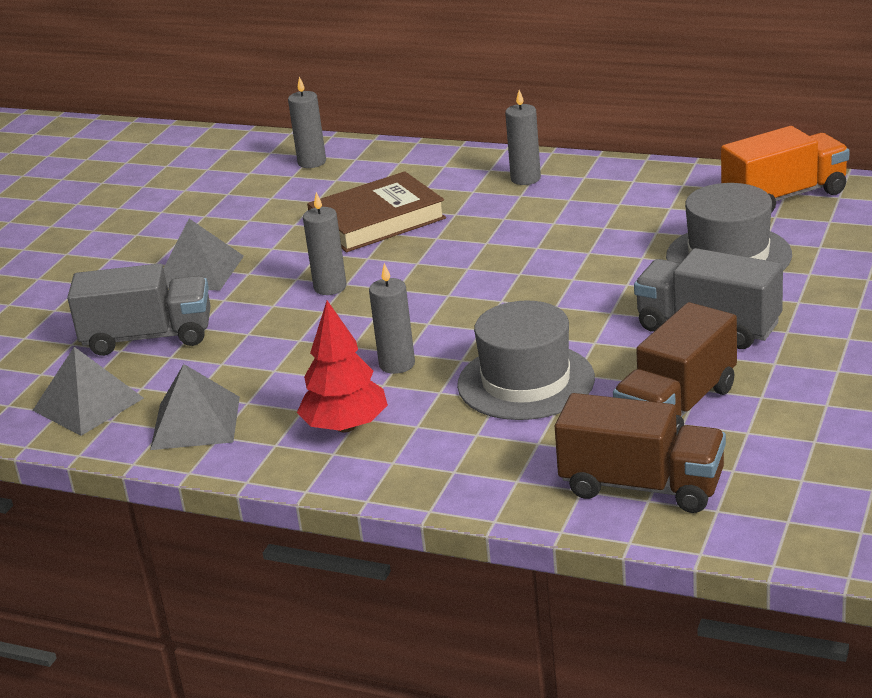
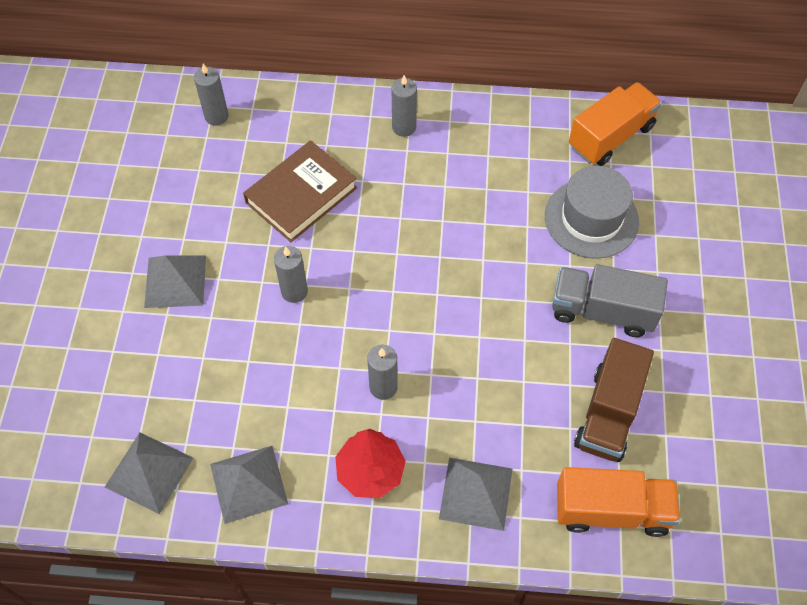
camera: 20 degrees left, 30 degrees up
grey truck [67,263,211,356] -> none
grey hat [457,300,595,420] -> none
brown truck [555,393,726,513] -> orange truck [557,467,680,537]
none -> grey pyramid [439,458,512,531]

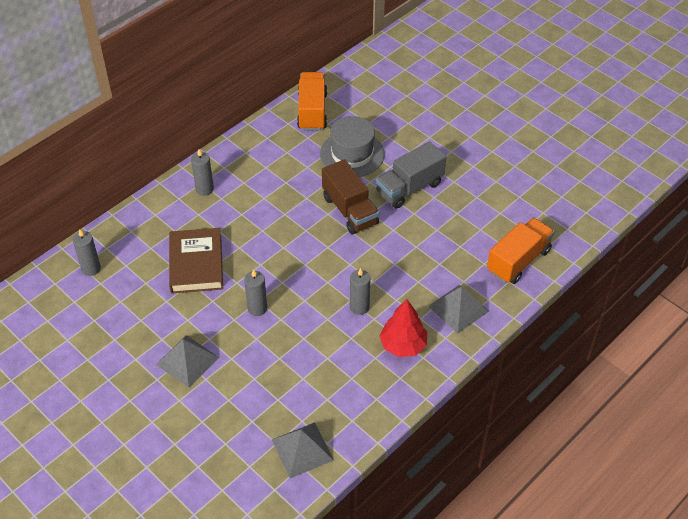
camera: 50 degrees left, 10 degrees down
grey pyramid [210,446,288,524] -> none
brown truck [574,338,654,462] -> brown truck moved to [322,159,379,234]

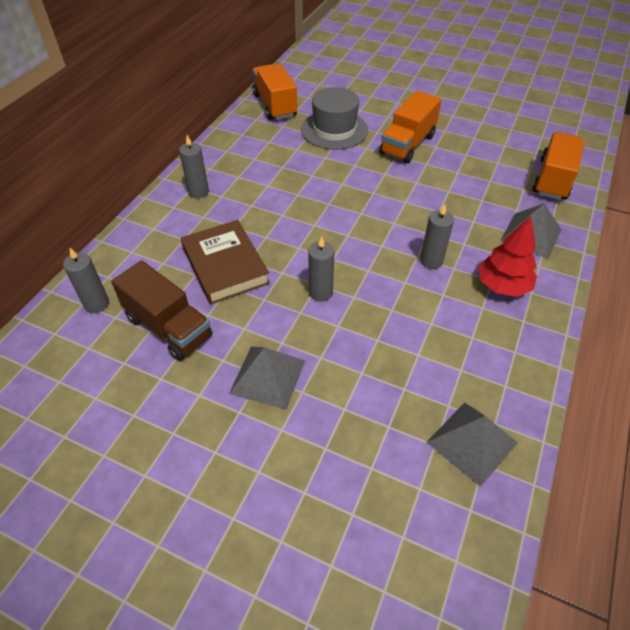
camera: 20 degrees left, 0 degrees up
brown truck [322,159,379,234] -> brown truck moved to [111,260,213,361]
grey truck [376,141,446,208] -> orange truck [379,91,442,163]

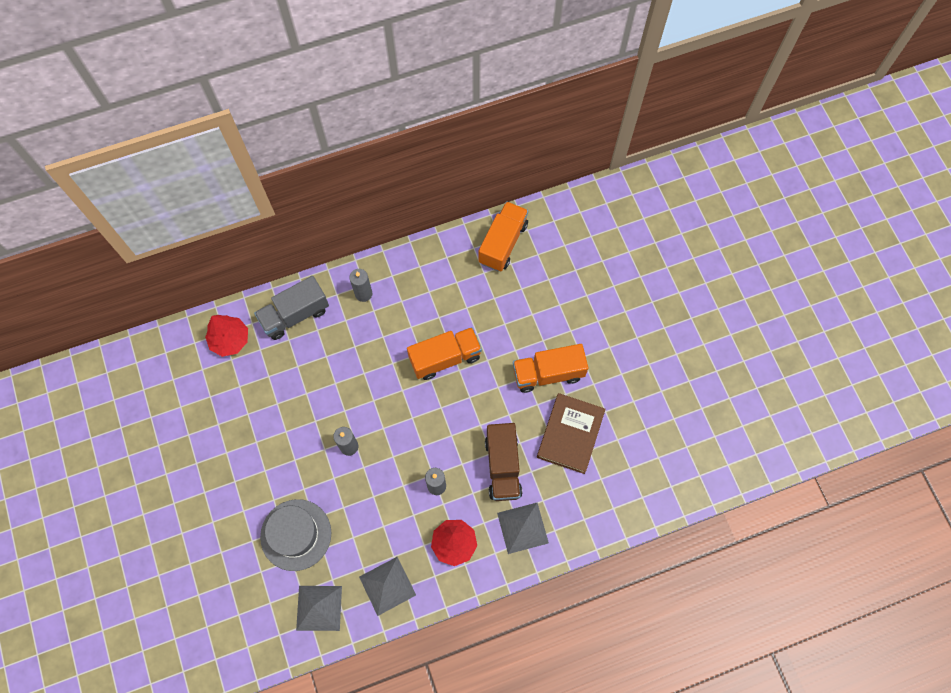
camera: 45 degrees right, 20 degrees up
grey candle [63,248,109,313] -> red tree [205,315,248,357]
brown truck [111,260,213,361] -> brown truck moved to [485,423,522,501]
brown book [181,220,270,305] -> brown book moved to [537,393,606,474]
grey pyramid [229,347,305,410] -> grey pyramid moved to [359,557,416,616]
grey hat [301,87,368,149] -> grey hat moved to [260,499,331,571]
orange truck [532,132,585,200] -> orange truck moved to [407,327,482,380]
none -> grey truck [254,276,329,340]

